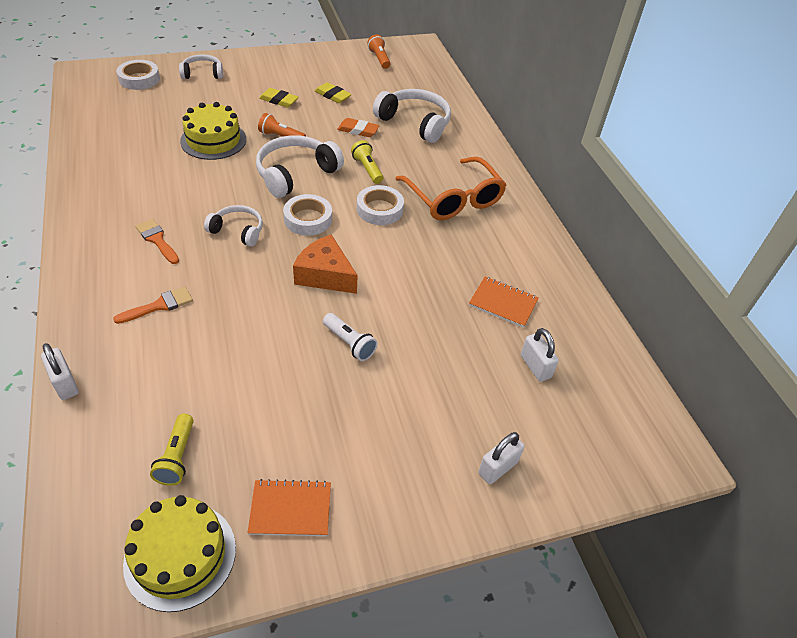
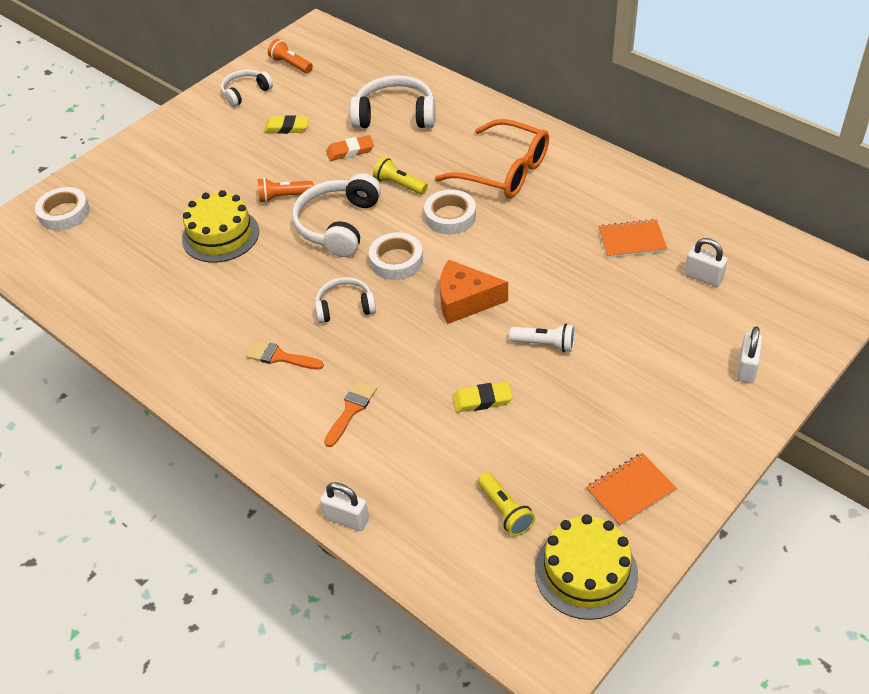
camera: 25 degrees left, 0 degrees up
white headphones [179,54,223,79] -> white headphones moved to [221,70,273,107]
yellow eraser [259,88,299,108] -> yellow eraser moved to [452,382,513,412]

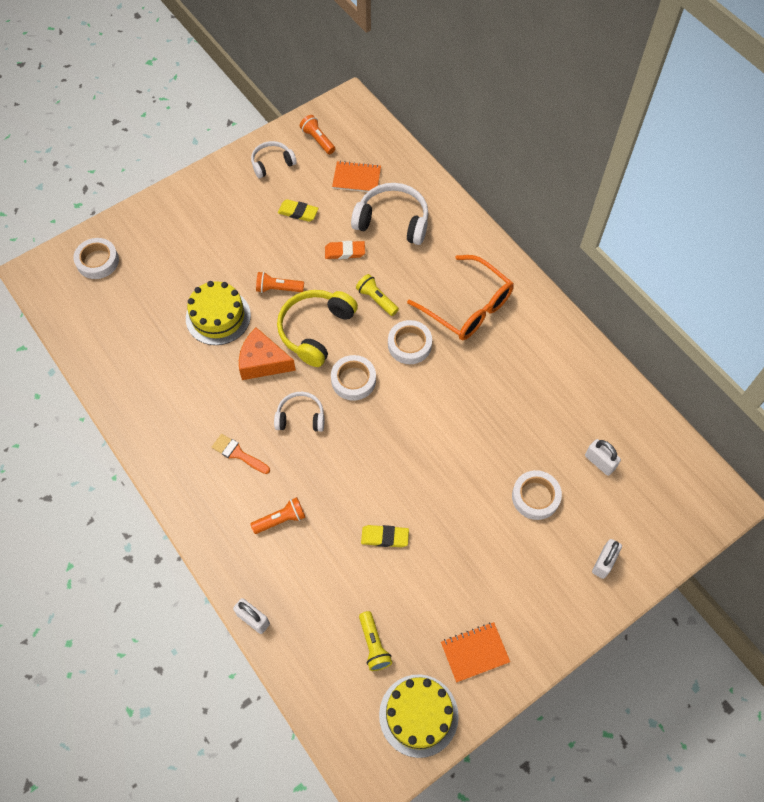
camera: 10 degrees right, 15 degrees up
white headphones [292,173,381,257] -> yellow headphones [277,290,358,367]
orange brush [324,381,377,447] -> orange flashlight [250,497,306,534]
orange cheese [440,260,508,324] -> orange cheese moved to [239,327,296,380]
white flashlight [509,324,575,352] -> none
orange notebook [599,219,667,258] -> orange notebook moved to [332,161,381,192]
none -> white tape [512,470,562,520]

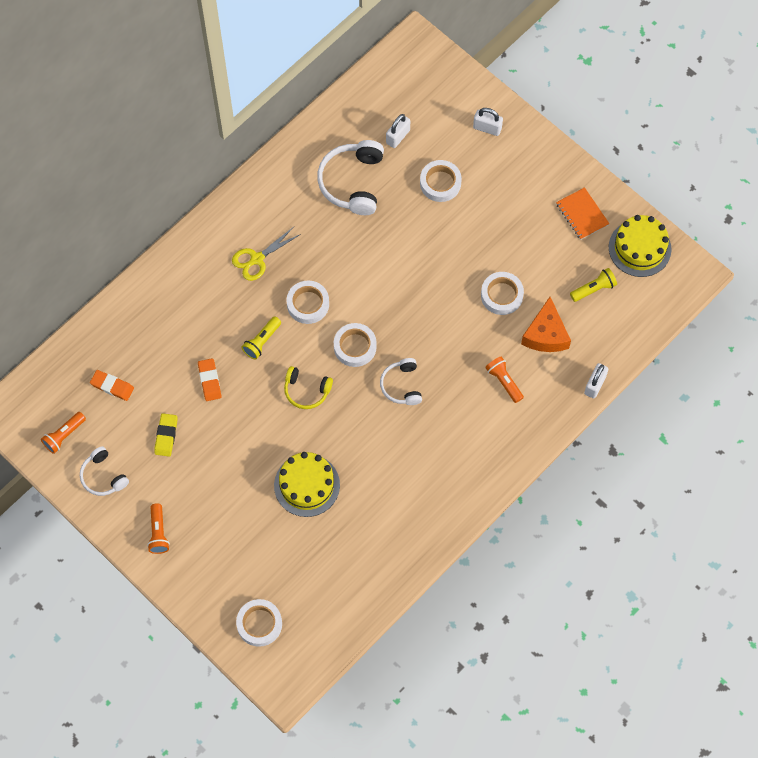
camera: 100 degrees left, 5 degrees up
orange brush [212,434,270,474] -> none
orange cheese [239,327,296,380] -> orange cheese moved to [521,297,571,352]
orange flashlight [256,272,304,293] -> orange flashlight moved to [147,503,170,554]
yellow headphones [277,290,358,367] -> yellow headphones [284,366,333,409], size x0.60
orange notebook [332,161,381,192] -> orange eraser [90,370,134,401]
white headphones [351,183,429,245] -> white headphones moved to [317,140,384,215]
yellow eraser [361,525,409,547] -> white tape [481,272,524,315]
orange glasses [407,255,514,340] -> yellow scissors [232,228,301,281]

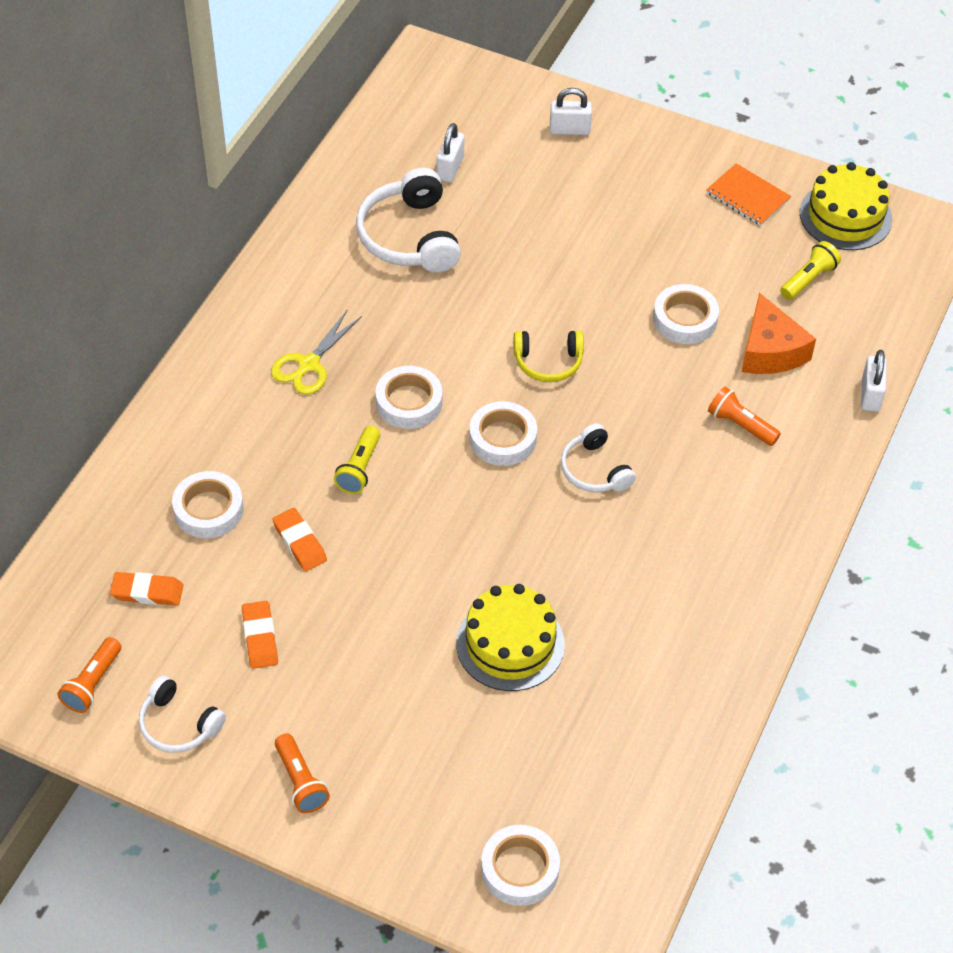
camera: 20 degrees left, 15 degrees down
yellow eraser [154,413,177,457] -> orange eraser [242,601,278,669]
yellow headphones [284,366,333,409] -> yellow headphones moved to [514,331,584,382]
white tape [420,160,462,202] -> white tape moved to [172,471,243,538]

